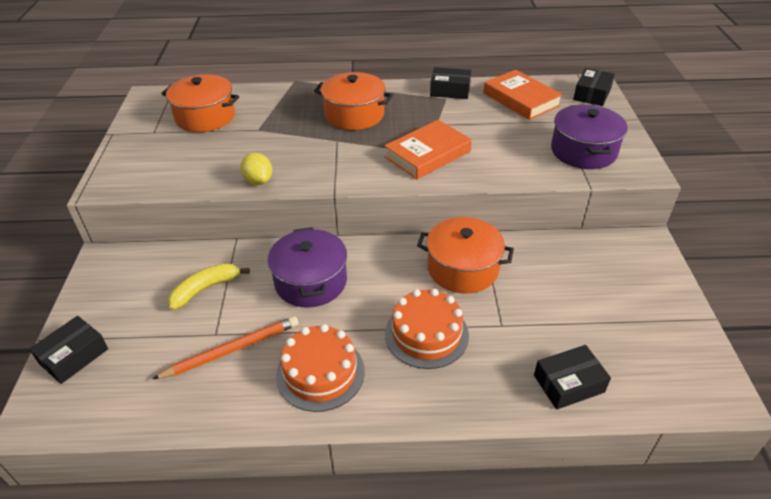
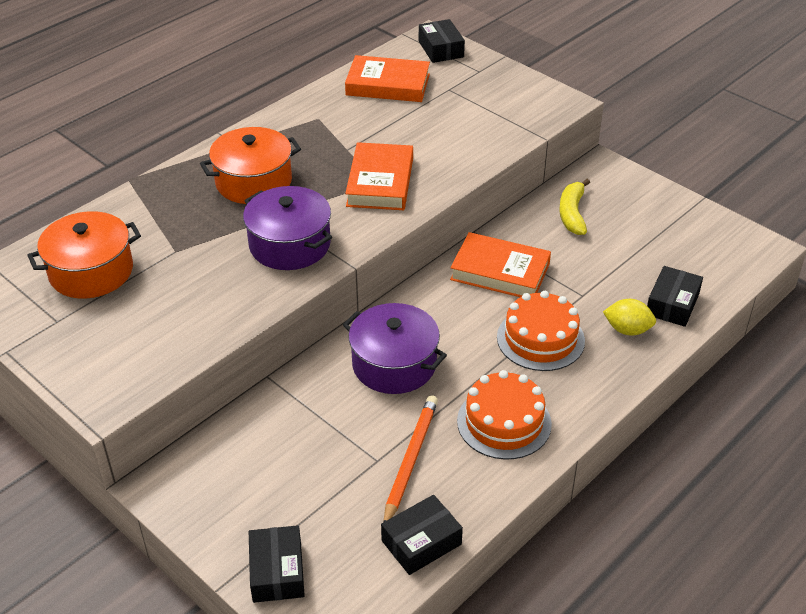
camera: 45 degrees left, 0 degrees up
yellow banana [168,263,250,310] -> yellow banana moved to [559,179,590,235]
yellow lemon [240,153,272,185] -> yellow lemon moved to [603,299,656,336]
orange pot [417,217,514,293] -> orange book [450,232,551,297]
black box [430,67,471,99] -> black box moved to [381,495,463,575]
purple pot [551,104,627,169] -> purple pot moved to [243,186,332,270]

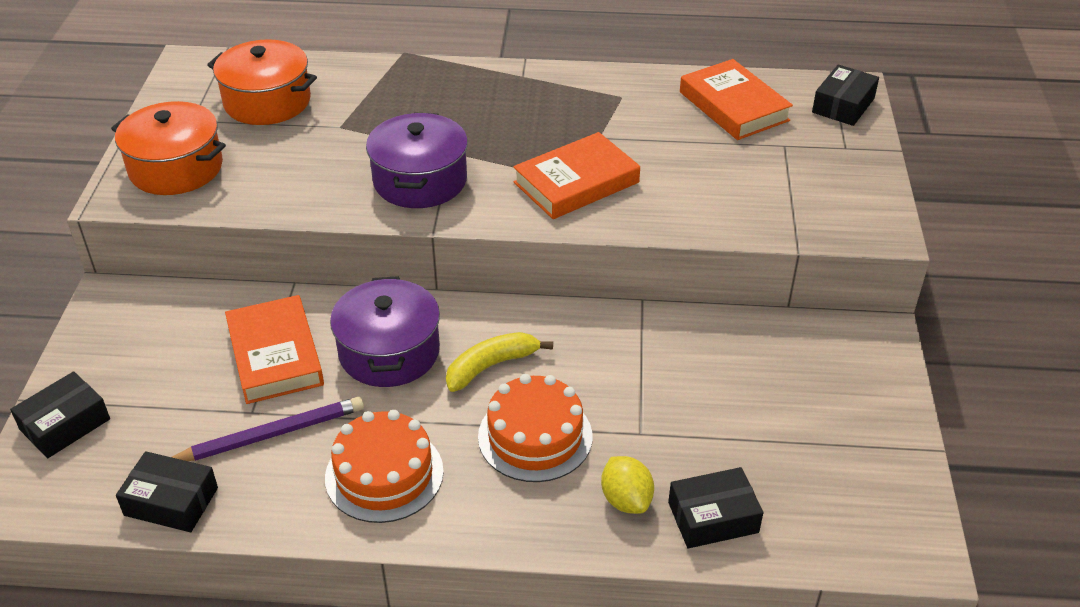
camera: 50 degrees right, 0 degrees up
orange pot [200,127,301,204] -> orange pot moved to [111,101,226,195]
orange pencil [384,395,438,522] -> purple pencil [172,397,364,461]
orange book [450,232,551,297] -> orange book moved to [225,295,324,404]
yellow banana [559,179,590,235] -> yellow banana moved to [446,332,553,392]

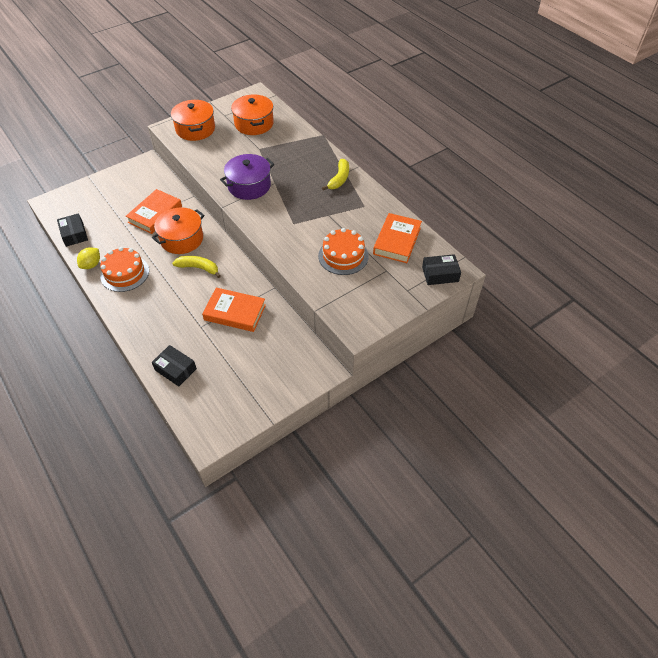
camera: 50 degrees right, 10 degrees up
black box [10,371,110,458] -> none
purple pencil [172,397,364,461] -> none
purple pot [330,276,440,387] -> orange pot [152,207,204,254]
orange cake [478,374,593,482] -> orange cake moved to [318,228,369,275]
orange book [513,132,640,219] -> orange book moved to [202,287,266,332]
yellow lemon [601,456,654,514] -> yellow lemon moved to [77,247,100,269]
none -> yellow banana [322,159,349,190]

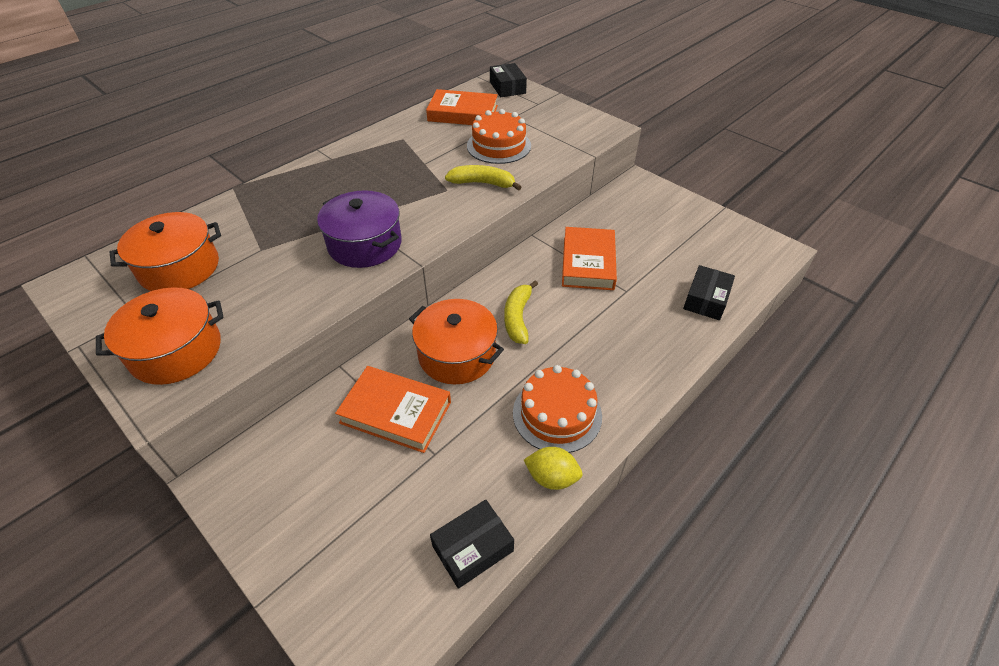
camera: 100 degrees left, 5 degrees down
yellow banana [322,159,349,190] -> yellow banana moved to [445,165,521,191]

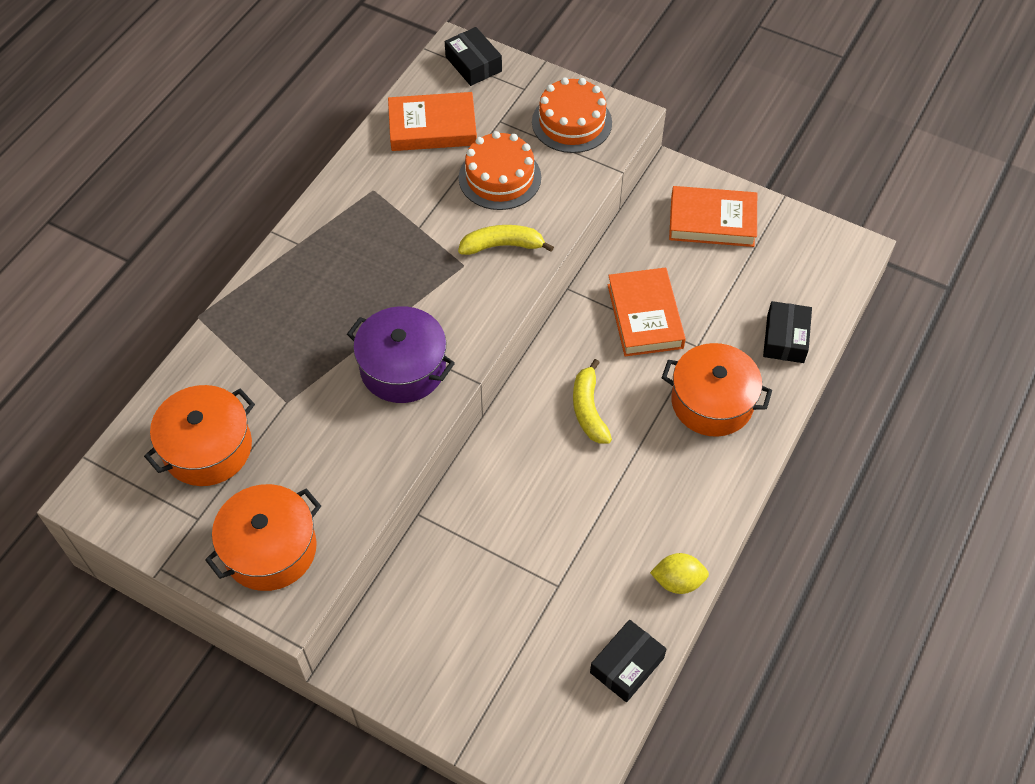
camera: 15 degrees left, 10 degrees up
orange book [335,366,451,453] -> orange book moved to [669,186,757,247]
orange pot [409,299,504,384] -> orange pot moved to [662,343,772,437]
orange cake [513,365,602,453] -> orange cake moved to [532,77,612,153]

